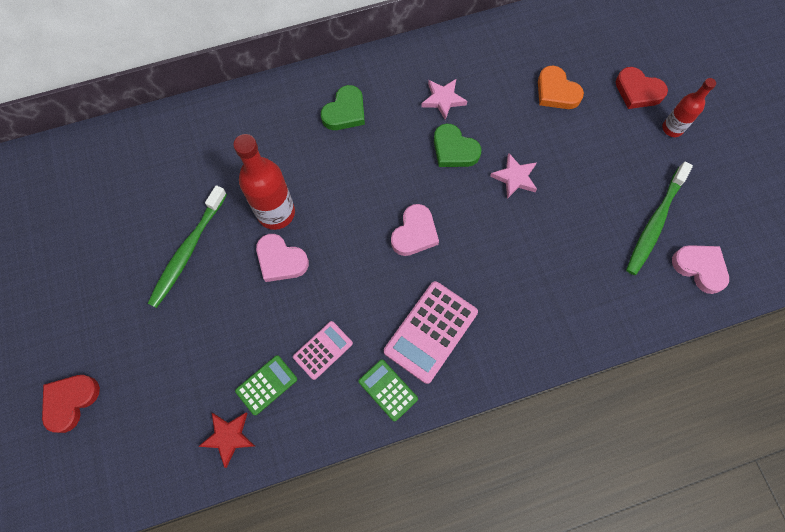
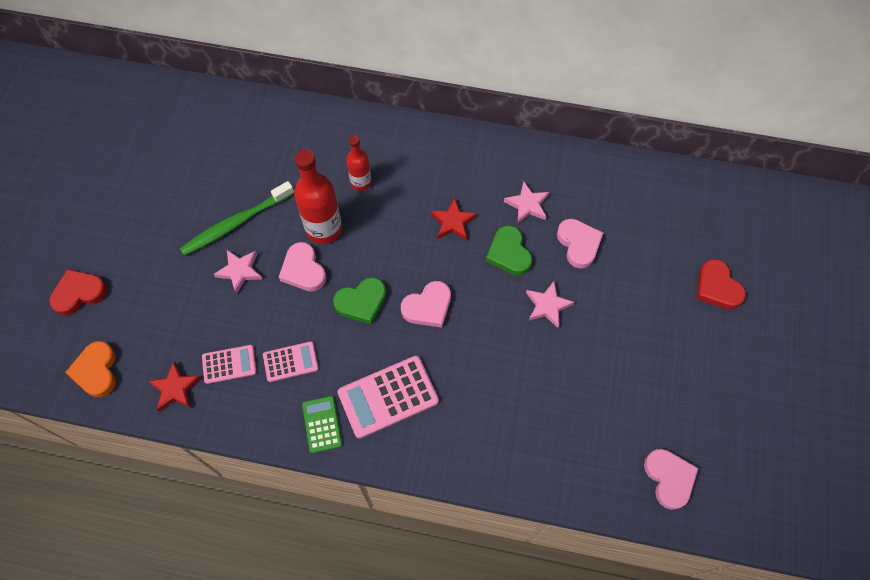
camera: 30 degrees right, 5 degrees down
green calculator [235,355,297,415] -> pink calculator [202,345,257,384]
green heart [321,85,365,130] -> green heart moved to [333,277,386,324]
orange heart [538,66,584,109] -> orange heart moved to [65,341,116,397]
green toothbrush [626,162,693,275] -> none
red bottle [662,78,716,137] -> red bottle moved to [346,136,372,191]
none -> pink star [213,250,262,294]
none -> red star [431,198,477,241]
none -> pink heart [557,219,603,269]

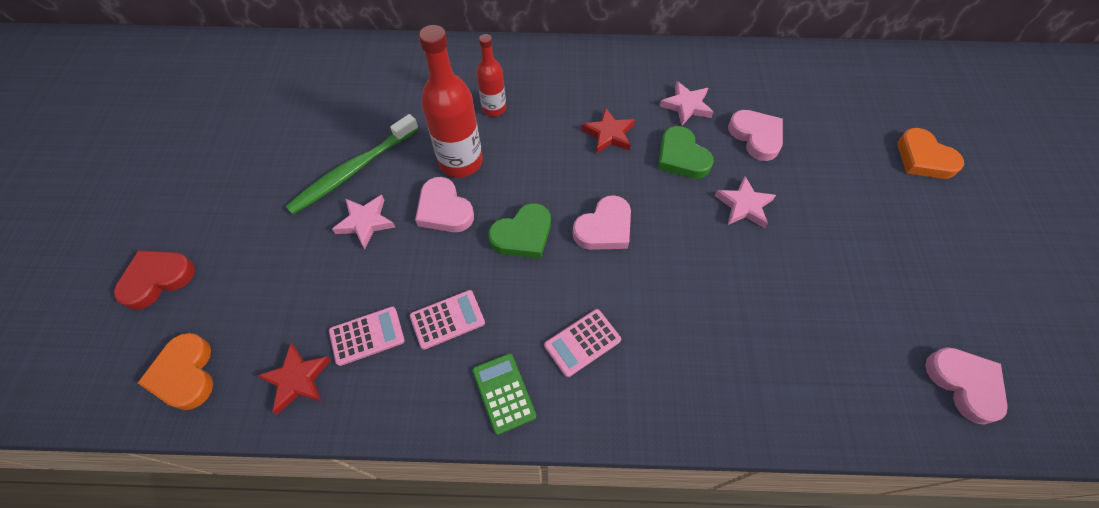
camera: 10 degrees left, 5 degrees down
pink calculator [338,356,439,439] -> pink calculator [544,309,621,377], size x0.58
red heart [696,259,746,309] -> orange heart [897,128,964,179]

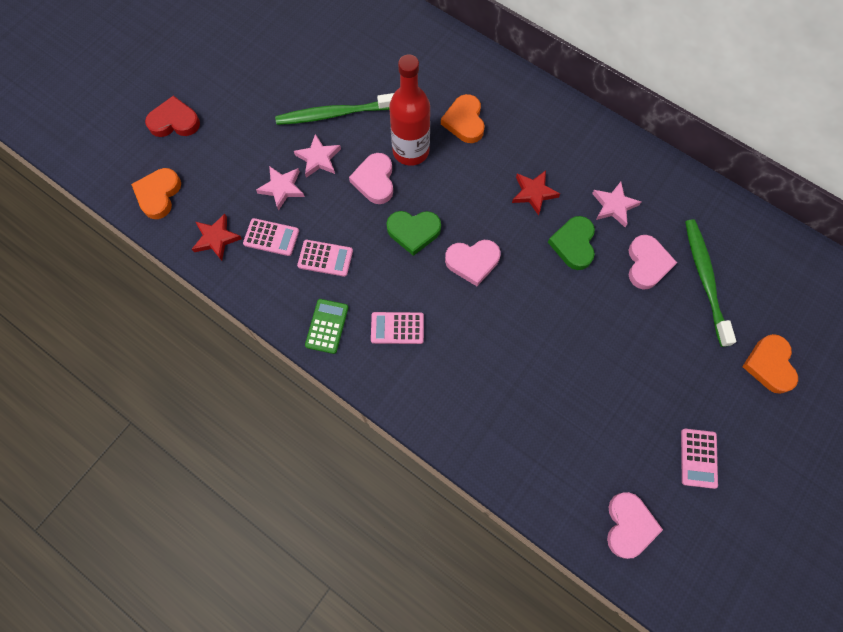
camera: 35 degrees right, 10 degrees up
red bottle [476,34,506,117] -> orange heart [441,94,485,143]
pink star [715,176,776,228] -> pink star moved to [256,166,305,211]
none -> pink calculator [681,429,718,489]
none -> green toothbrush [685,219,736,347]

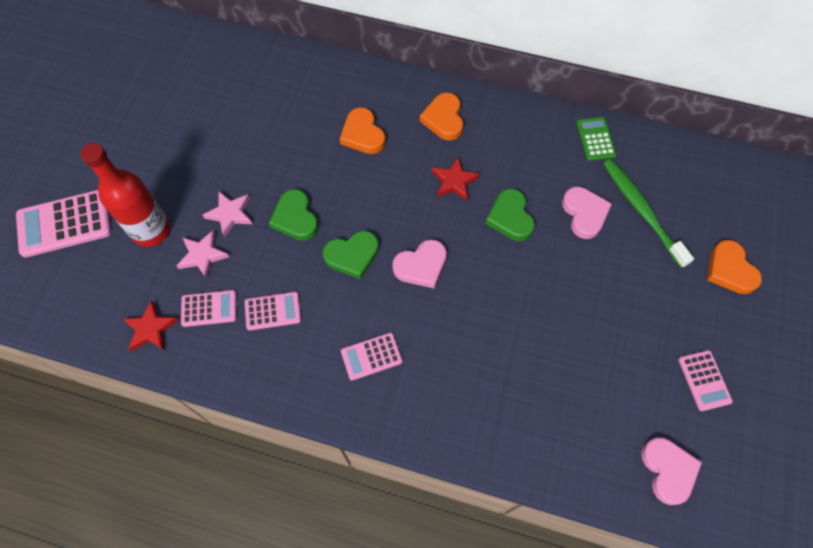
camera: 20 degrees left, 5 degrees down
orange heart [131,168,181,219] -> orange heart moved to [420,93,463,141]
red heart [145,96,200,137] -> pink calculator [16,190,111,258]
green toothbrush [275,93,394,125] -> none
green calculator [305,299,349,354] -> green calculator moved to [576,117,616,161]
pink heart [349,153,393,204] -> green heart [269,189,318,241]
red bottle [389,54,430,166] -> red bottle moved to [80,143,170,247]
pink star [592,182,641,227] -> none

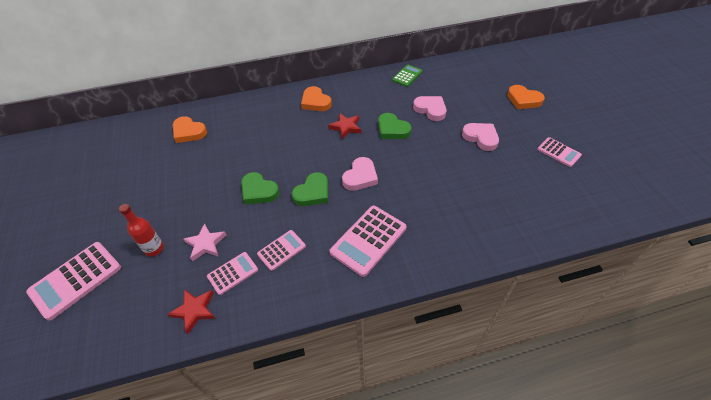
camera: 30 degrees left, 15 degrees down
red bottle [80,143,170,247] -> red bottle [119,204,164,256], size x0.59
pink star [203,191,252,237] -> none
orange heart [340,107,386,154] -> orange heart moved to [173,116,207,143]
pink calculator [341,333,403,381] -> pink calculator [329,206,406,277], size x1.72
green calculator [576,117,616,161] -> green calculator turned 75 degrees clockwise [392,65,422,87]
green toothbrush [603,159,694,268] -> none
pink heart [641,437,702,505] -> pink heart moved to [462,123,499,151]

